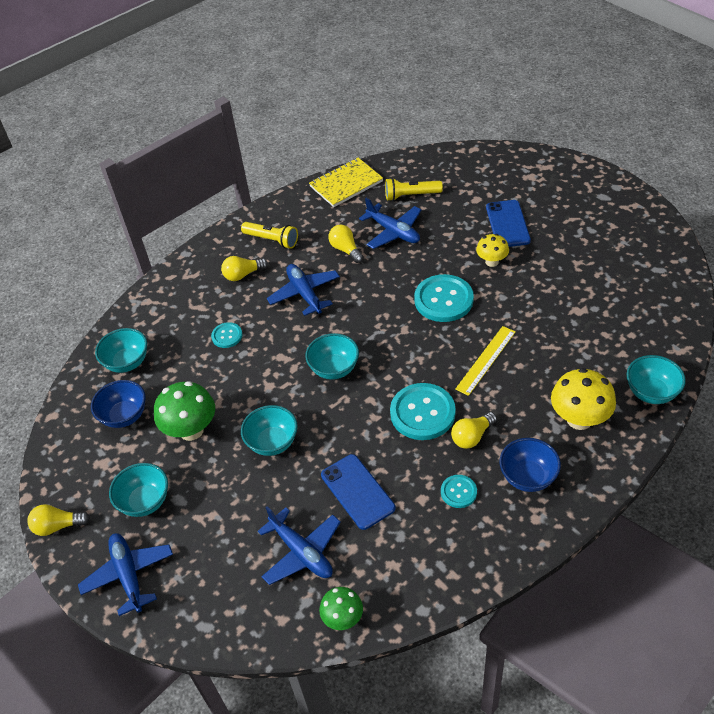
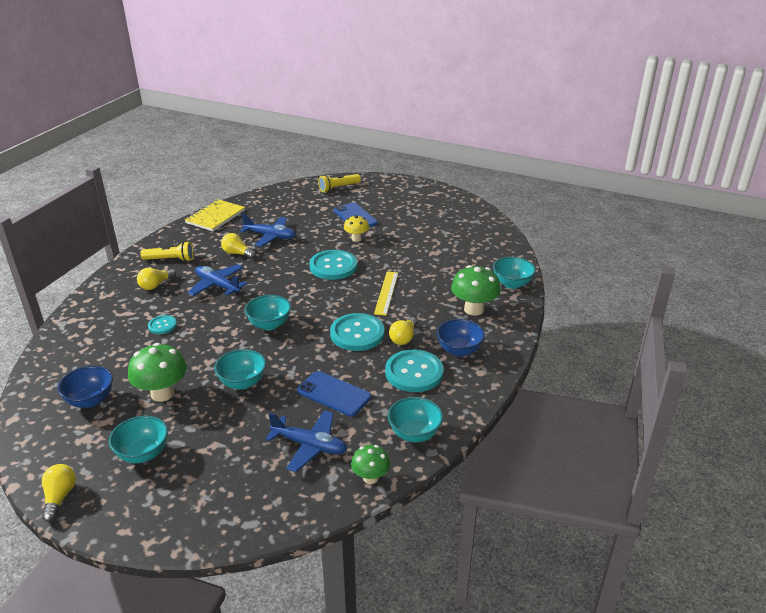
camera: 30 degrees left, 15 degrees down
yellow light bulb [28,504,90,536] -> yellow light bulb turned 120 degrees clockwise [42,464,76,522]
blue plane [78,533,173,616] -> none
turquoise bowl [95,328,147,373] -> turquoise bowl moved to [388,397,443,442]
yellow flashlight [385,178,443,201] -> yellow flashlight moved to [318,174,361,192]
turquoise button [441,475,477,508] -> turquoise button [385,349,444,392], size x1.93
yellow mushroom [551,368,616,430] -> green mushroom [451,265,501,316]

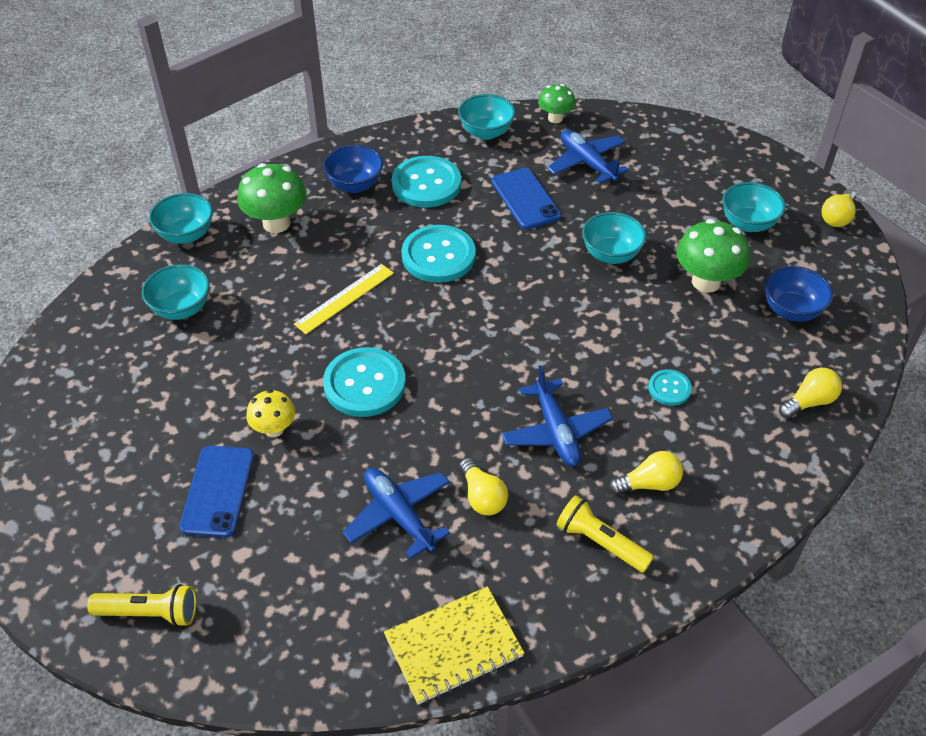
camera: 145 degrees left, 15 degrees up
turquoise bowl [245,295,291,330] -> turquoise bowl moved to [142,264,210,320]
yellow light bulb [389,317,417,345] -> yellow light bulb moved to [779,368,842,418]

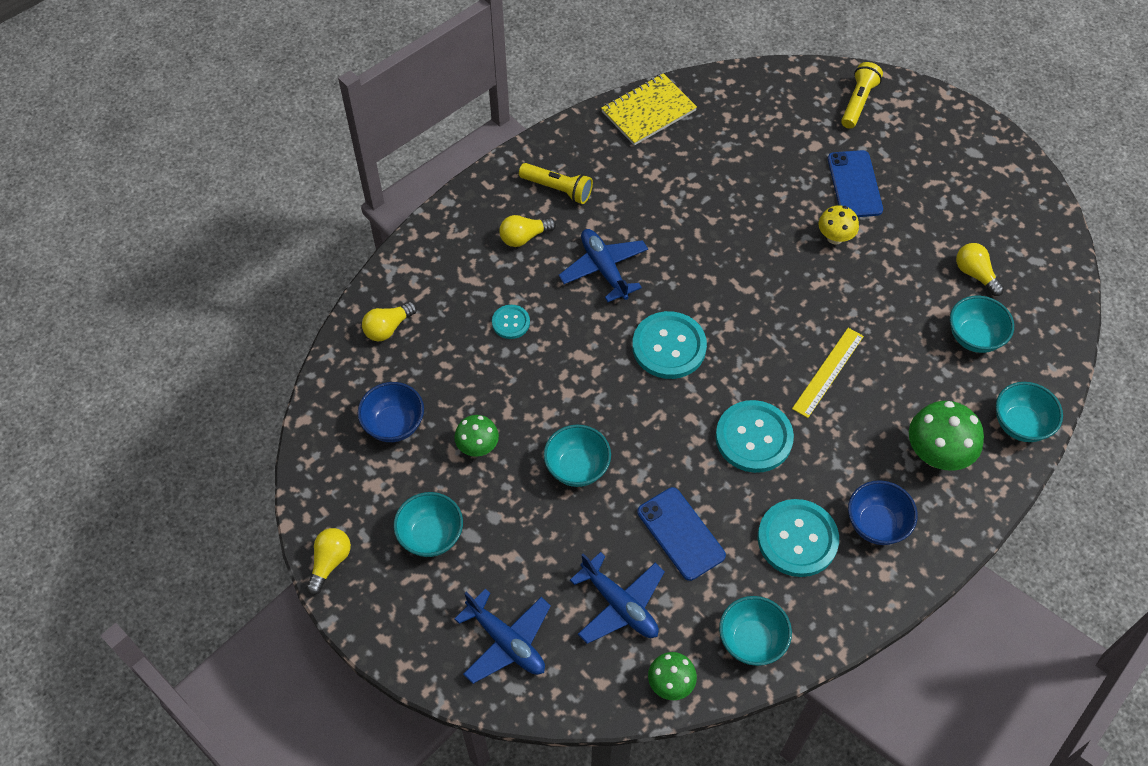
camera: 170 degrees right, 10 degrees up
yellow flashlight [87,584,197,627] -> yellow flashlight turned 120 degrees clockwise [841,62,883,129]
turquoise button [323,347,406,417] -> turquoise button moved to [632,311,707,379]
blue plane [343,468,450,559] -> blue plane moved to [454,589,551,684]
yellow light bulb [459,458,508,515] -> yellow light bulb moved to [956,243,1004,296]
green mushroom [676,219,750,293] -> green mushroom [454,415,499,457], size x0.61

